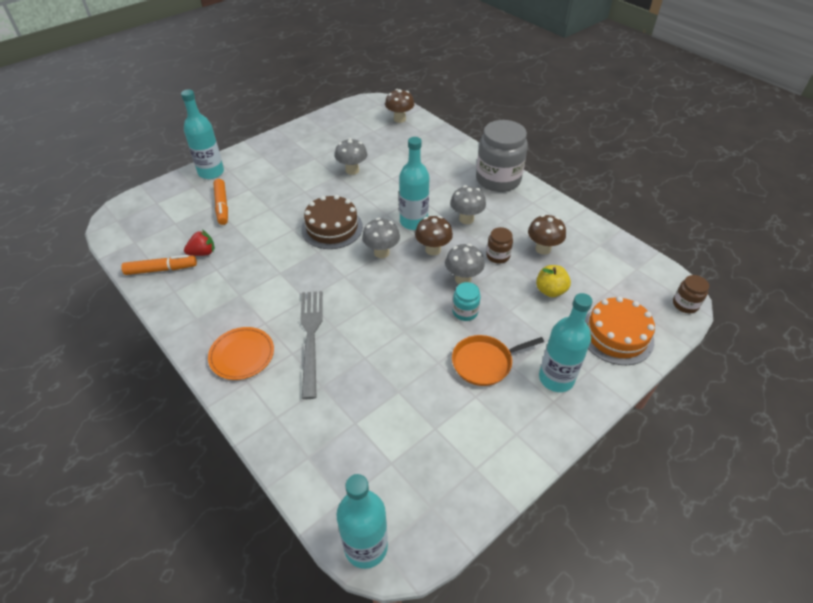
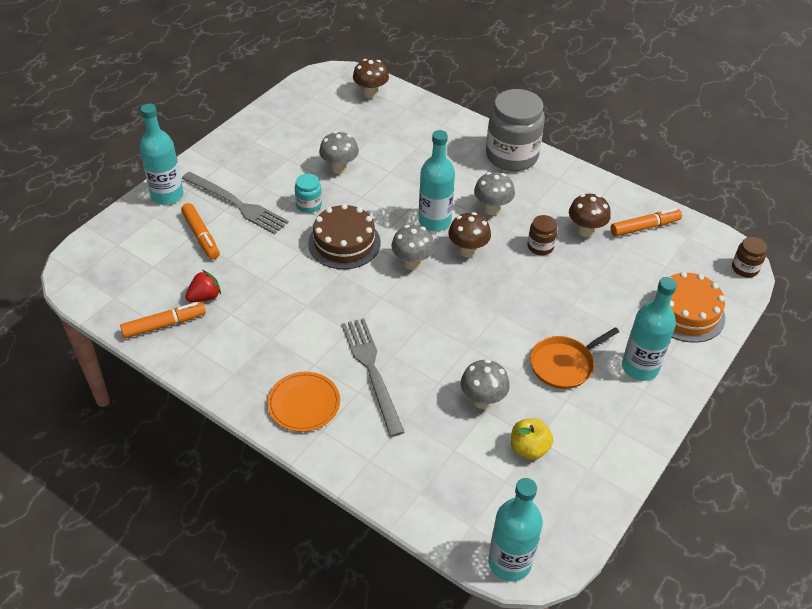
camera: 15 degrees left, 0 degrees up
grey mushroom [445,244,485,284] -> grey mushroom moved to [461,359,510,409]
turquoise jar [452,282,481,321] -> turquoise jar moved to [295,174,322,213]
yellow apple [536,265,571,297] -> yellow apple moved to [511,418,553,460]
none -> grey fork [182,172,289,234]
none -> orange marker [611,208,682,237]

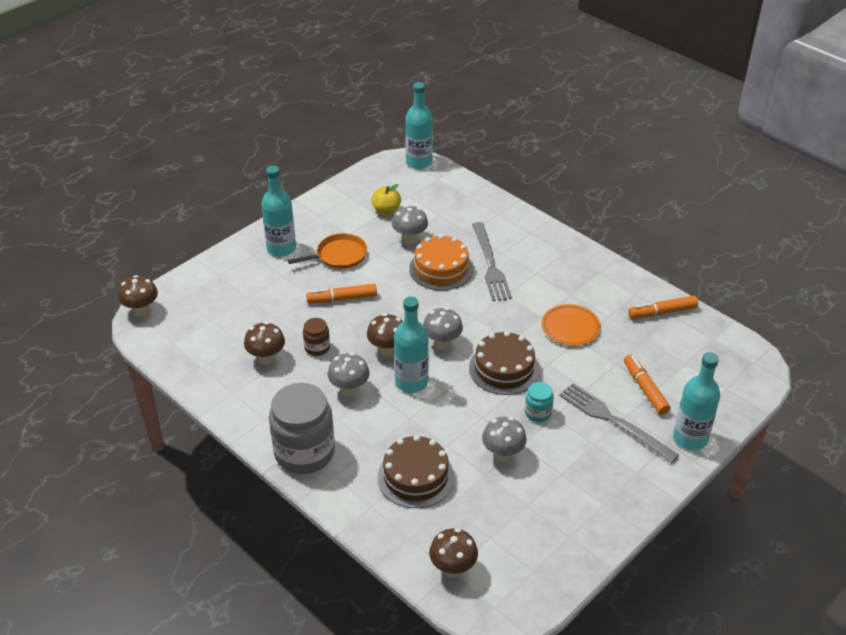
camera: 170 degrees left, 5 degrees down
red strawberry [185,270,221,302] -> none
orange plate [267,372,340,432] -> orange plate moved to [542,304,601,346]
orange marker [611,208,682,237] -> orange marker moved to [306,284,377,303]
orange cake [648,272,725,343] -> orange cake moved to [409,234,473,291]
brown jar [732,237,767,277] -> brown mushroom [118,275,158,317]
none -> brown cake [377,435,454,508]

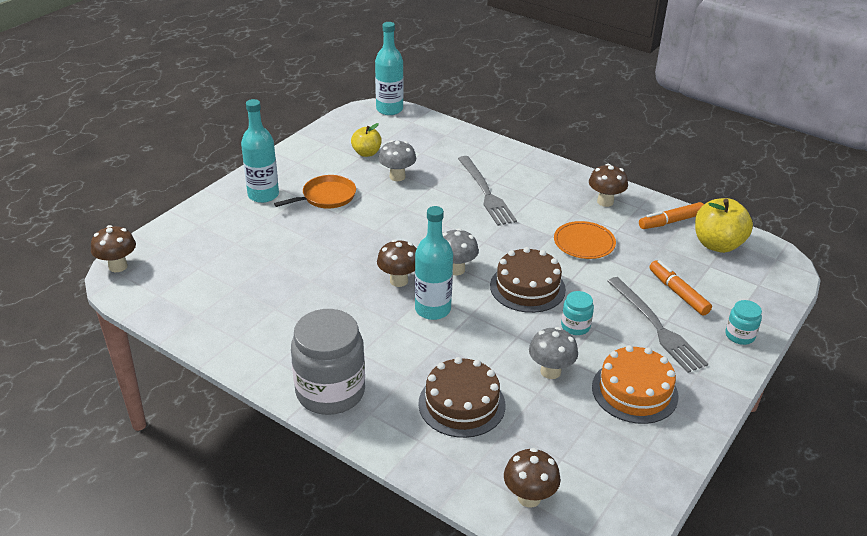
camera: 10 degrees left, 5 degrees down
brown mushroom [244,322,285,365] -> brown mushroom moved to [589,164,628,207]
brown jar [303,318,330,356] -> none
orange marker [306,284,377,303] -> none
grey mushroom [328,352,369,397] -> none
orange cake [409,234,473,291] -> orange cake moved to [592,345,678,424]
grey fork [559,383,679,463] -> grey fork turned 150 degrees counterclockwise [607,277,708,373]
turquoise bottle [673,352,720,450] -> turquoise jar [725,300,762,345]
none -> yellow apple [695,198,753,253]

